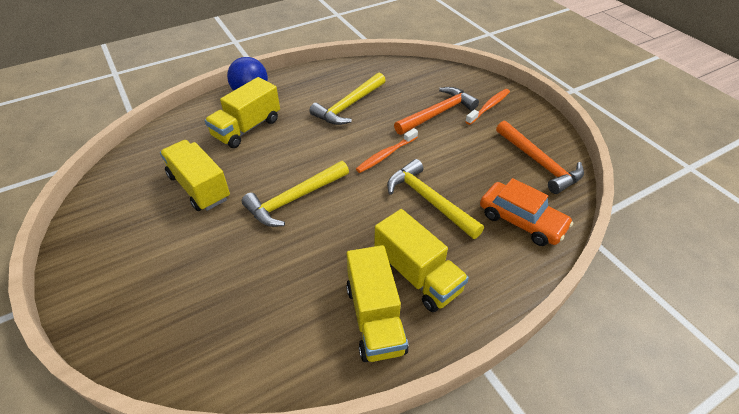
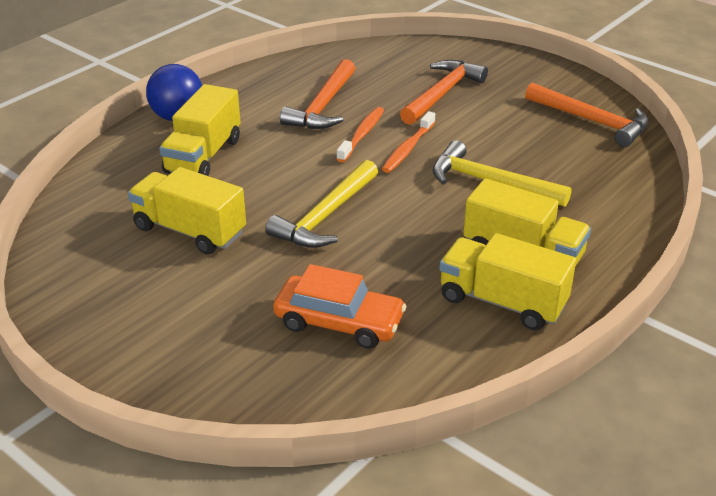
camera: 20 degrees left, 10 degrees down
yellow hammer [309,72,386,125] -> orange hammer [280,59,355,129]
yellow truck [346,245,409,362] -> yellow truck turned 150 degrees clockwise [439,233,576,330]
orange toothbrush [465,89,510,125] -> orange toothbrush moved to [337,107,384,162]
orange car [480,178,573,246] -> orange car moved to [273,264,406,349]

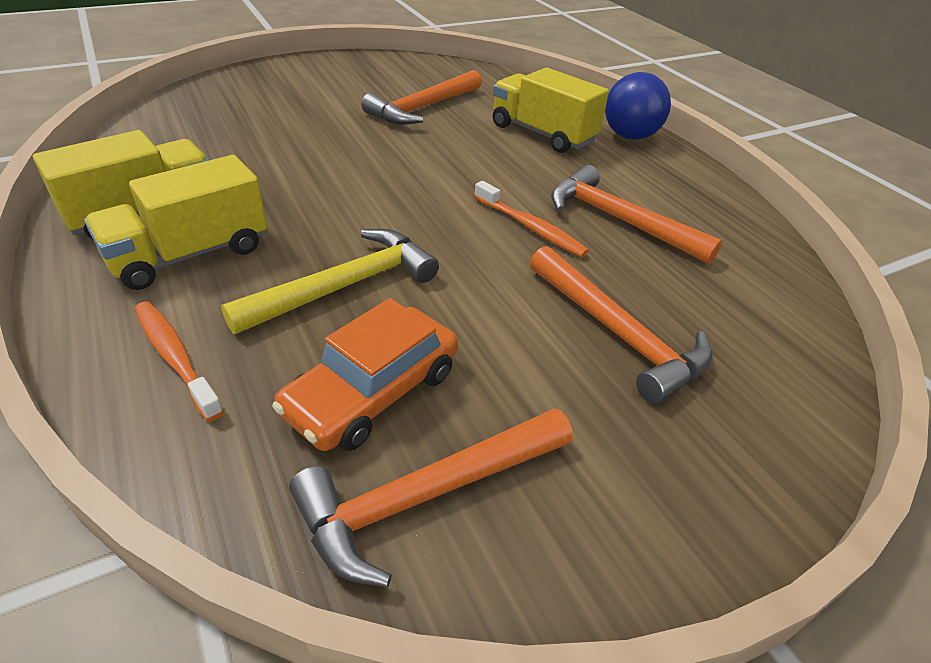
camera: 110 degrees right, 5 degrees up
yellow truck [128,167,246,255] -> orange hammer [361,70,482,125]
yellow hammer [265,160,378,248] -> none
orange car [273,264,406,349] -> orange car moved to [272,298,458,451]
orange toothbrush [382,111,435,173] -> orange toothbrush moved to [135,301,224,421]

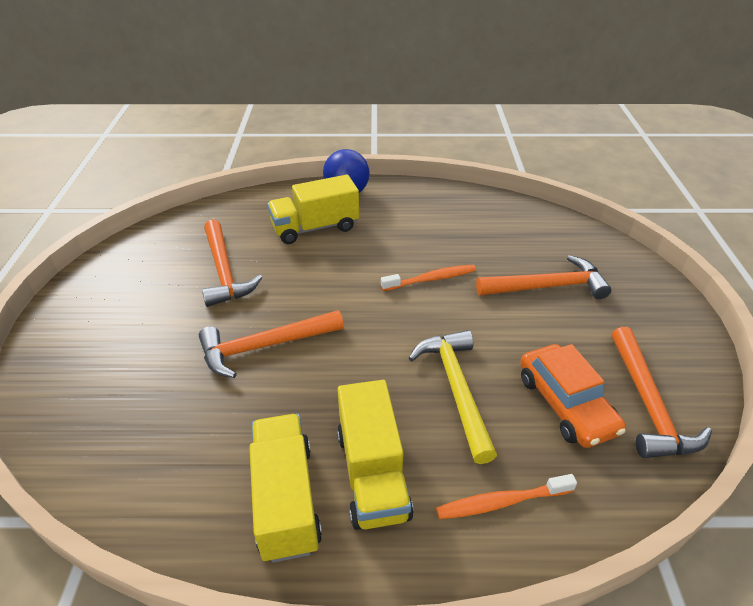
camera: 60 degrees left, 0 degrees up
orange hammer [551,165,723,264] -> orange hammer moved to [199,310,344,378]

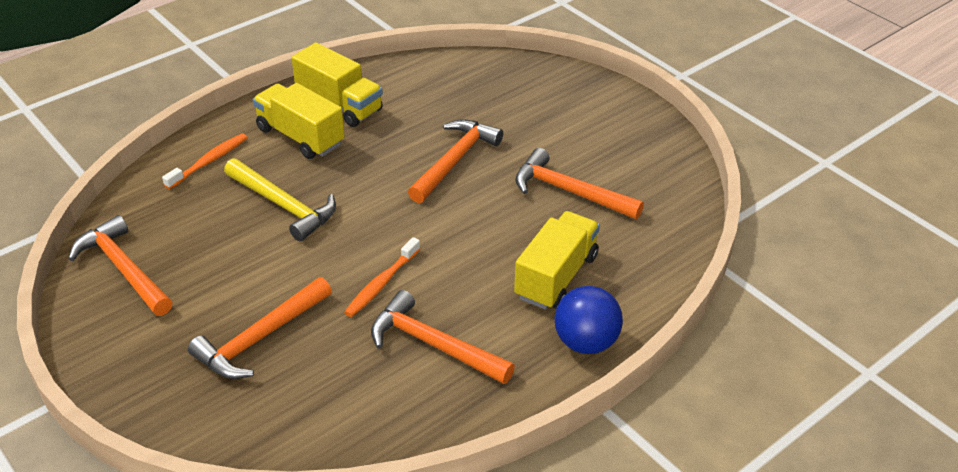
camera: 140 degrees right, 0 degrees up
orange car [520,344,626,448] -> none
none -> orange hammer [371,290,515,384]

